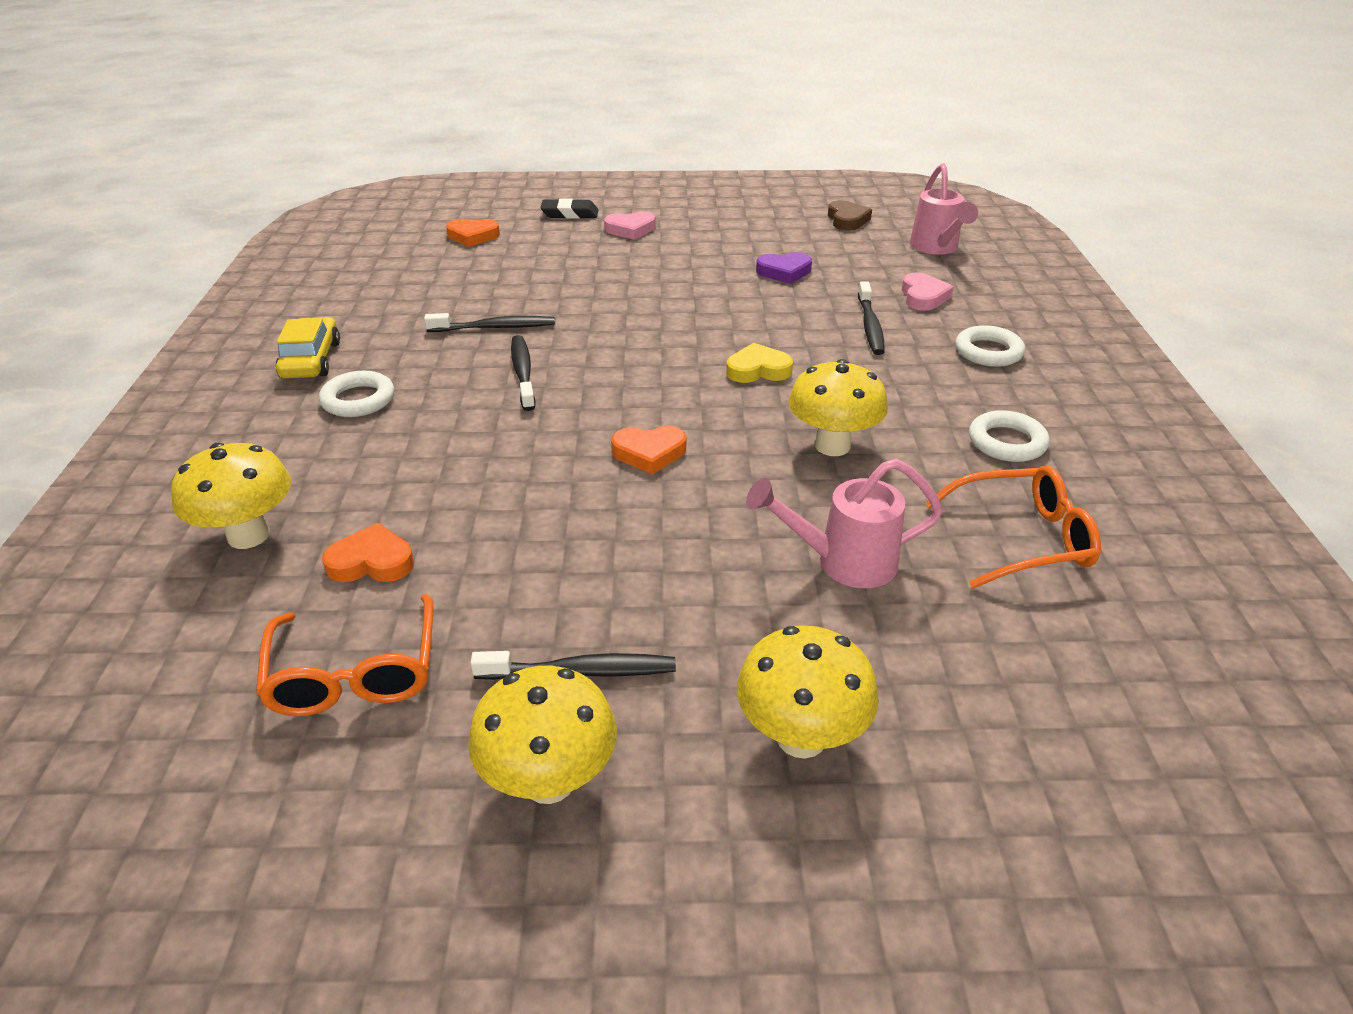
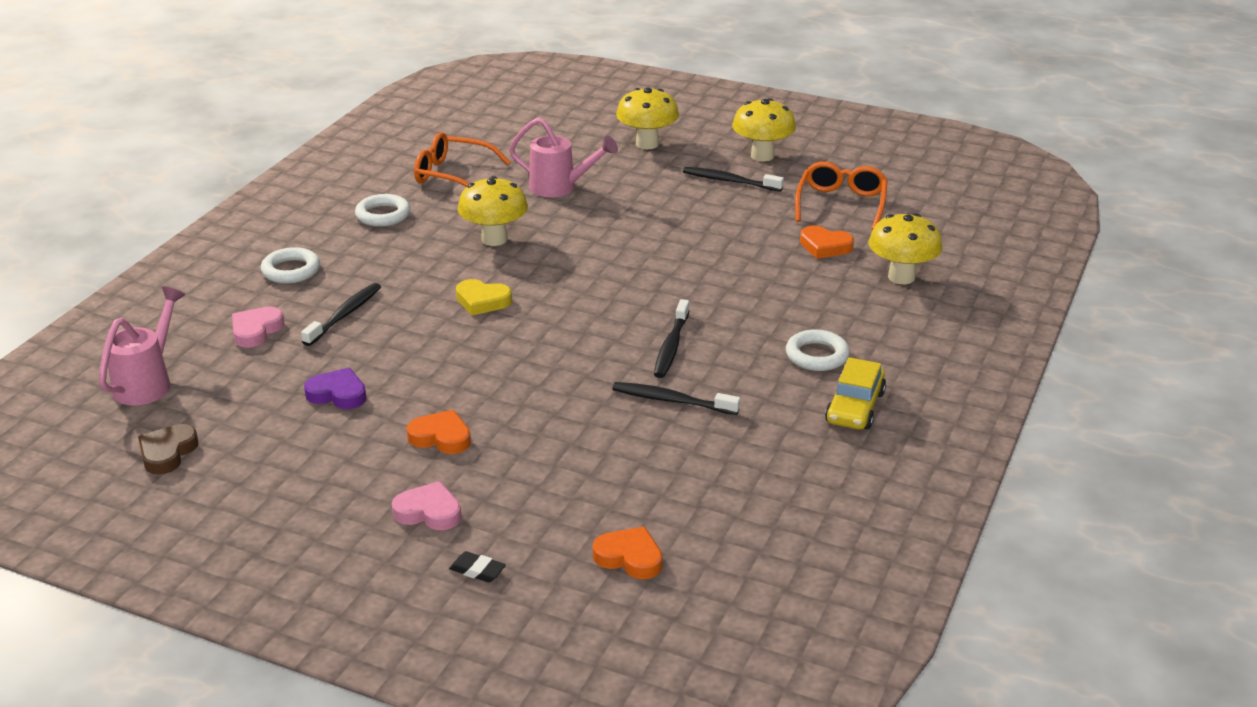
camera: 155 degrees left, 5 degrees down
black eraser [540,198,598,219] -> black eraser [449,551,506,582], size x0.67
orange heart [611,425,686,475] -> orange heart moved to [407,410,471,454]

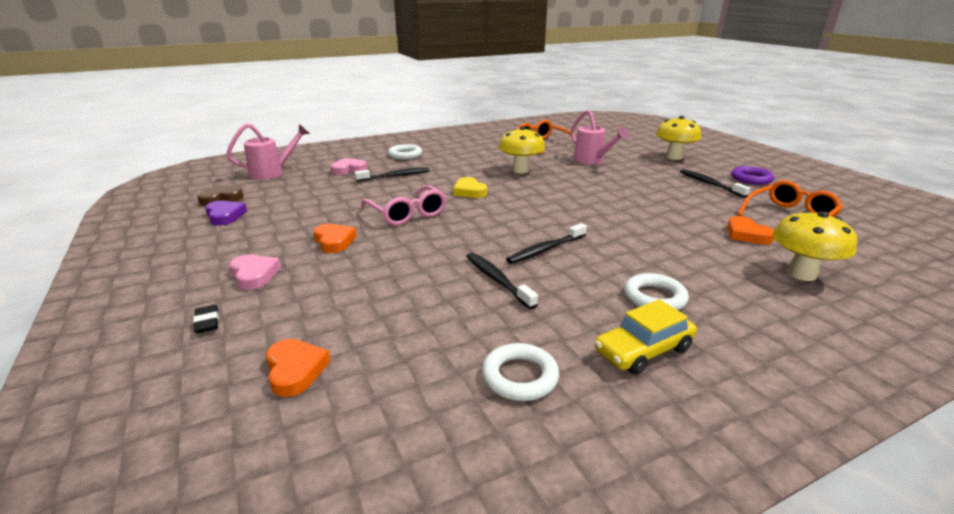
camera: 40 degrees right, 5 degrees down
purple heart [304,368,367,409] -> purple heart moved to [205,201,247,226]
white ring [355,194,411,227] -> white ring moved to [482,343,559,401]
yellow mushroom [732,98,796,161] -> purple ring [731,166,774,185]
none -> pink glasses [361,185,447,226]

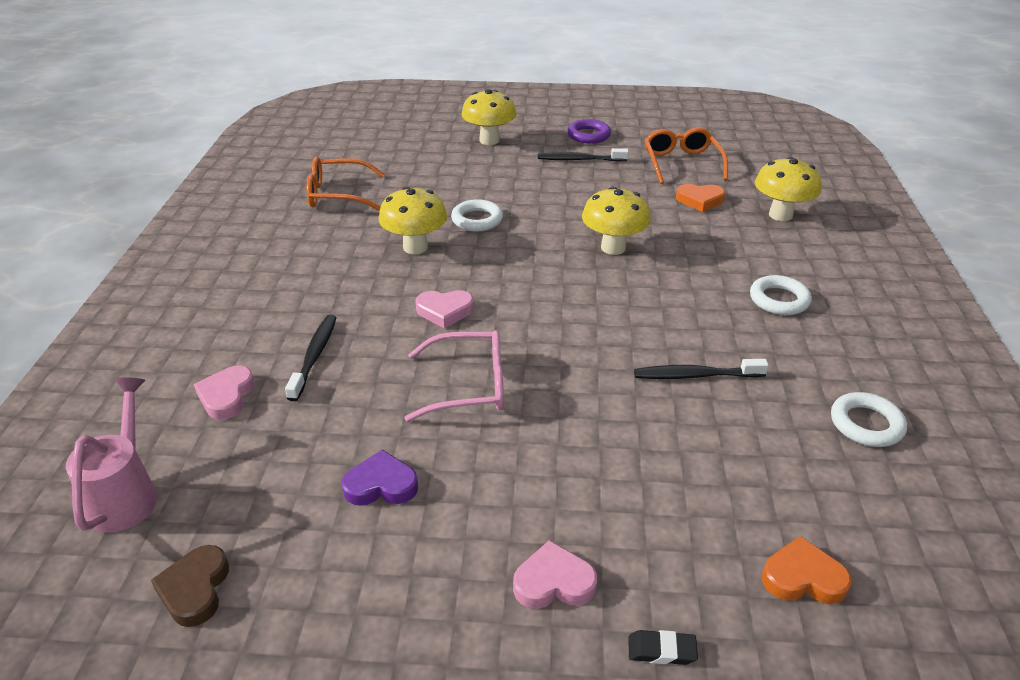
camera: 60 degrees left, 10 degrees up
purple heart [205,201,247,226] -> purple heart moved to [342,449,418,506]
orange heart [313,224,357,253] -> none
white ring [388,144,422,160] -> white ring moved to [451,199,503,231]
yellow heart [453,177,487,198] -> pink heart [415,290,474,328]
black toothbrush [506,223,587,264] -> none
pink watering can [571,110,629,164] -> none
yellow car [595,299,697,375] -> none
none -> yellow mushroom [582,187,651,255]

